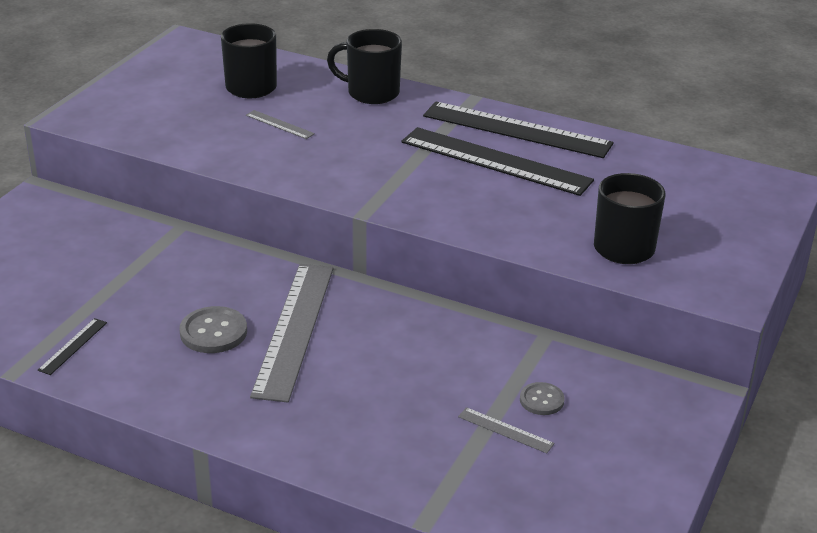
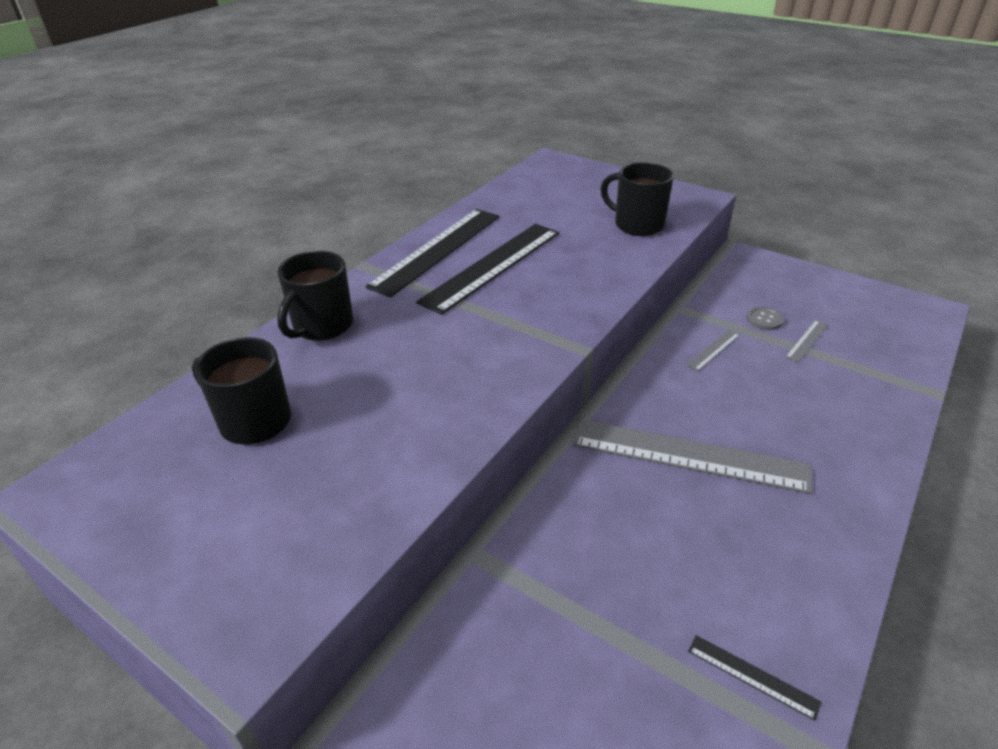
camera: 80 degrees left, 5 degrees up
grey button [179,306,247,353] -> none
grey ruler [246,110,315,139] -> grey ruler moved to [686,329,740,371]

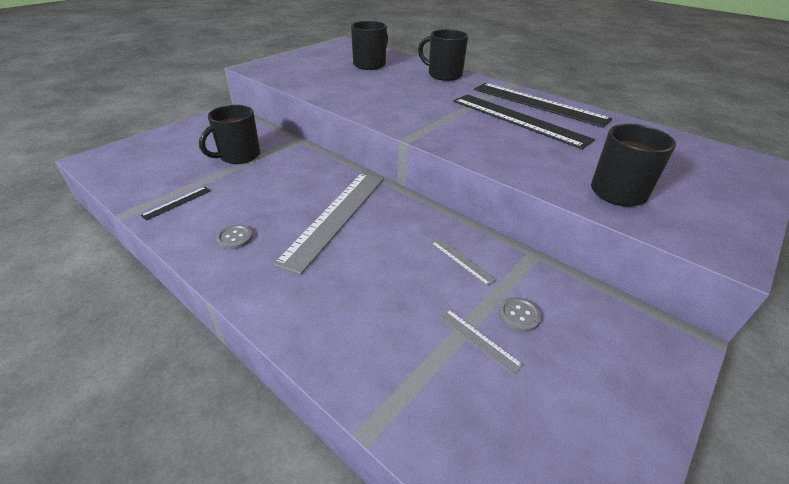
camera: 95 degrees right, 0 degrees up
none -> black mug [199,105,260,164]
none -> grey button [216,225,253,249]

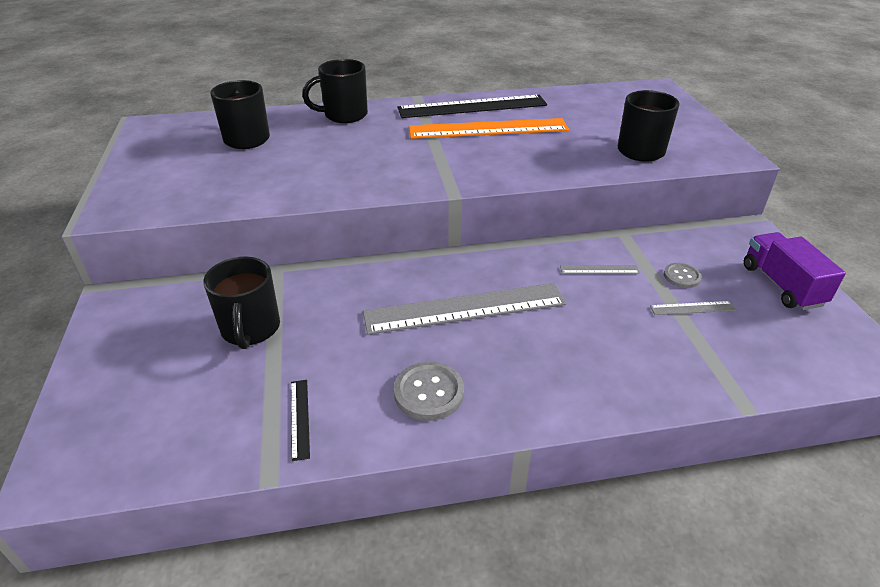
camera: 50 degrees left, 0 degrees up
grey button [216,225,253,249] -> grey button [394,362,464,421], size x1.59
grey ruler [273,173,384,275] -> grey ruler turned 75 degrees counterclockwise [363,283,566,335]
black ruler [453,94,595,149] -> orange ruler [409,118,569,139]
none -> purple truck [744,232,846,310]

